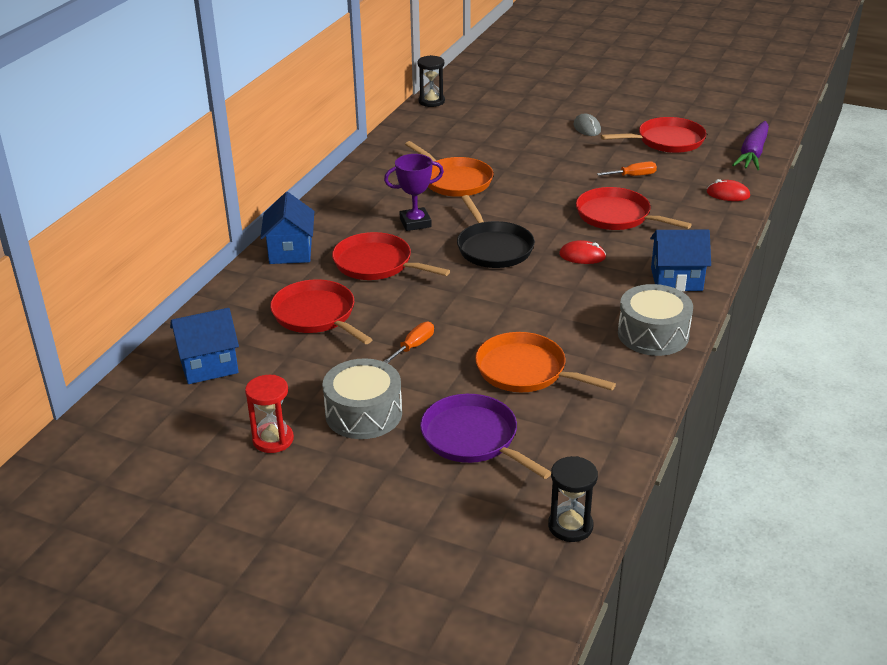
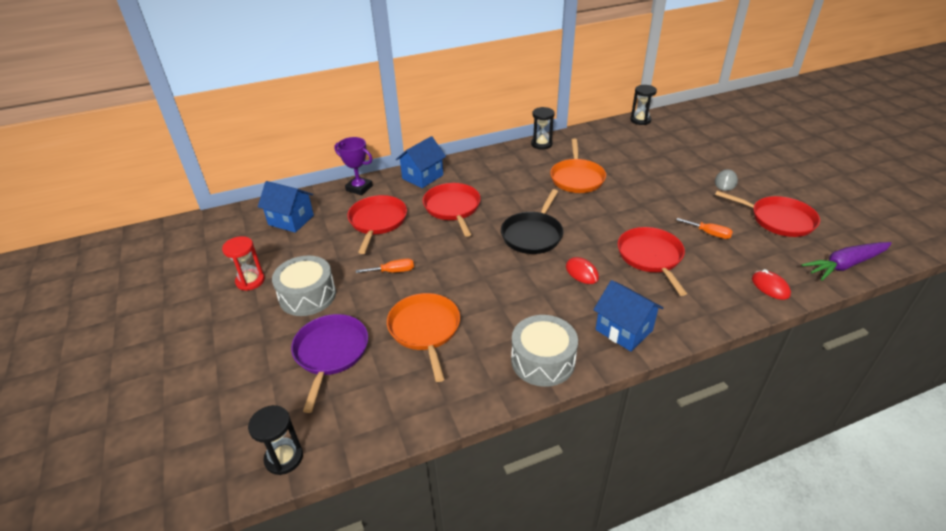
camera: 45 degrees right, 5 degrees up
purple trophy [384,154,444,231] -> purple trophy moved to [334,137,373,195]
none -> black hourglass [531,107,555,150]

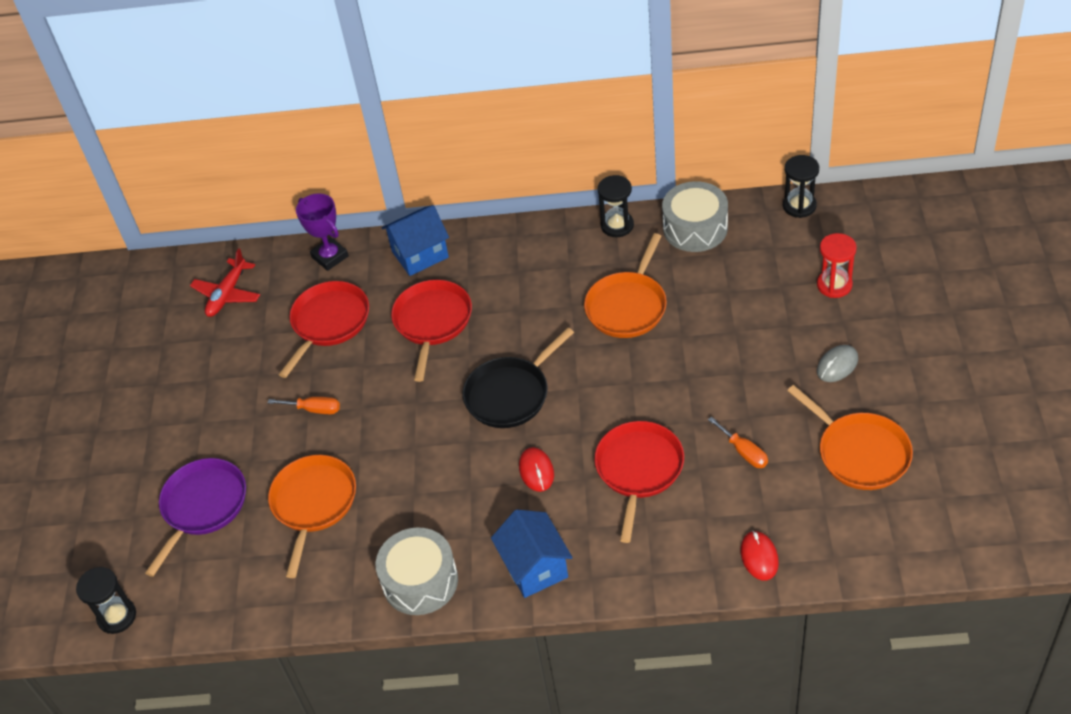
camera: 25 degrees right, 10 degrees up
red hourglass [222,236,265,291] -> red hourglass moved to [817,233,857,298]
blue house [258,181,314,233] -> red plane [190,248,260,317]
grey drum [272,255,336,316] -> grey drum moved to [662,181,728,252]
red pan [715,191,820,237] -> orange pan [787,385,913,490]
purple carrot [801,242,892,281] -> none

